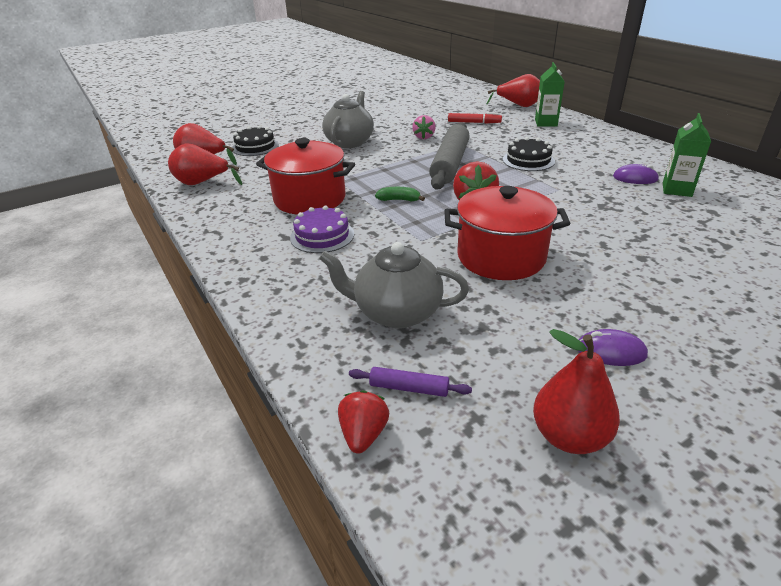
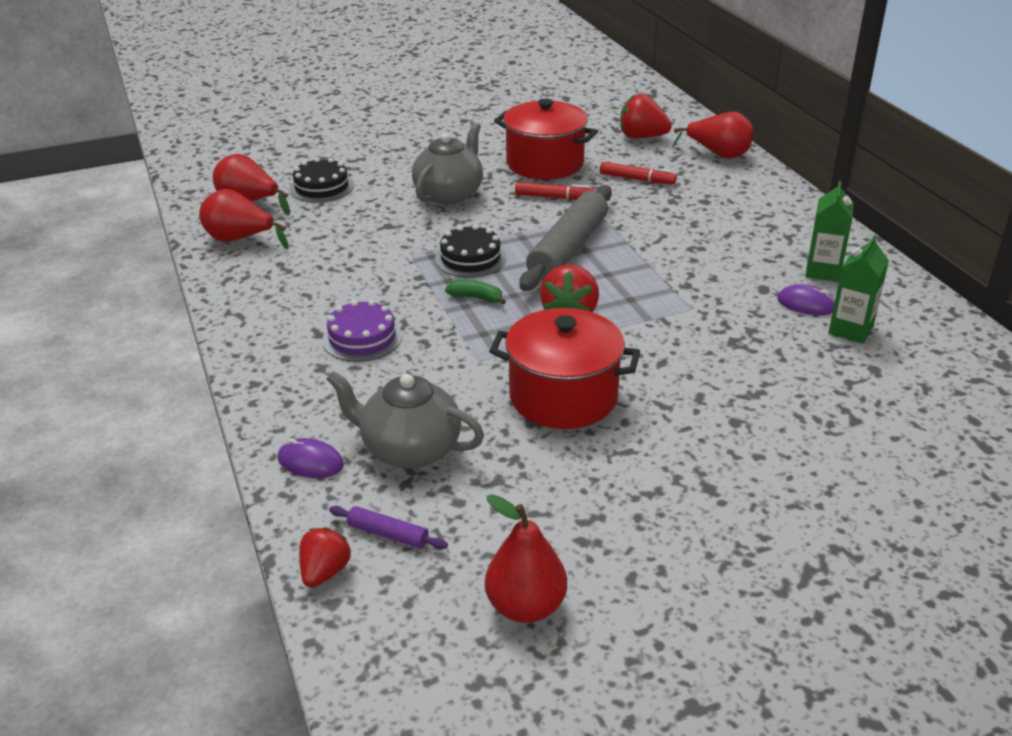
camera: 10 degrees right, 0 degrees up
red pot [256,138,355,214] -> red pot moved to [494,99,598,179]
pink strawberry [412,115,436,139] -> red marker [515,182,595,200]
black cake [503,137,555,171] -> black cake moved to [435,225,506,278]
green carton [535,62,565,126] -> green carton moved to [806,181,854,282]
purple mouse [579,329,648,366] -> purple mouse moved to [278,438,344,478]
none -> red strawberry [620,94,672,139]

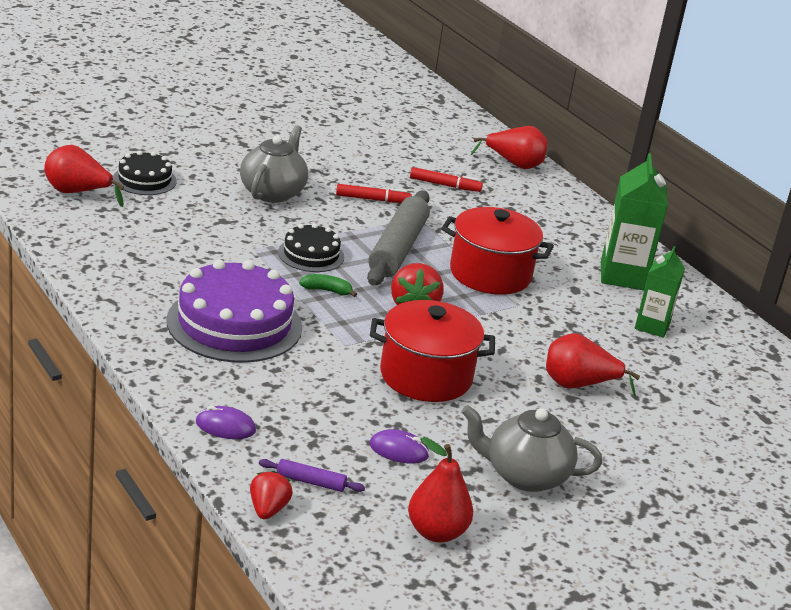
camera: 15 degrees left, 5 degrees down
red pear [199,189,289,249] -> red pear moved to [546,333,640,398]
purple cake [322,300,402,362] -> purple cake [166,260,302,363], size x1.86
grey teapot [326,371,484,469] -> grey teapot moved to [461,405,602,492]
red pot [494,99,598,179] -> red pot moved to [441,207,554,295]
red strawberry [620,94,672,139] -> none
purple mouse [777,284,835,315] -> purple mouse moved to [370,429,430,464]
green carton [806,181,854,282] -> green carton [601,153,668,290], size x1.56

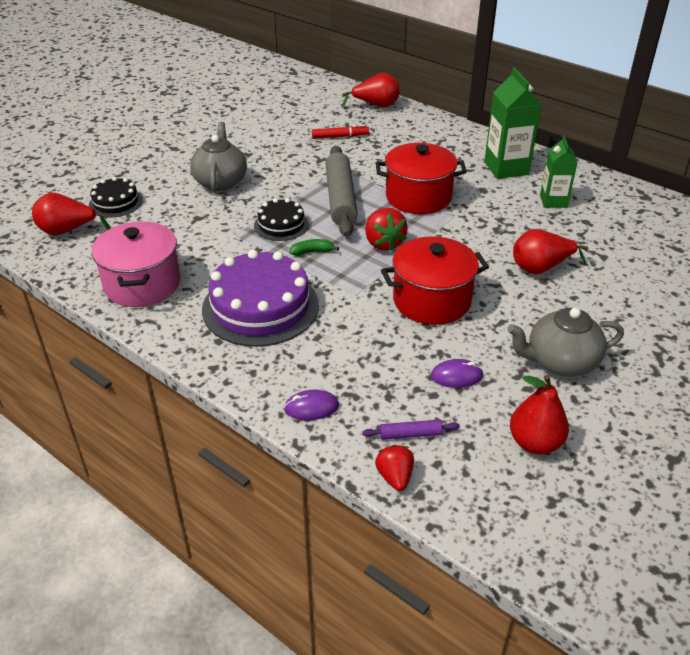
camera: 15 degrees left, 10 degrees up
red marker [336,184,412,203] -> none
none -> pink pot [91,222,181,307]

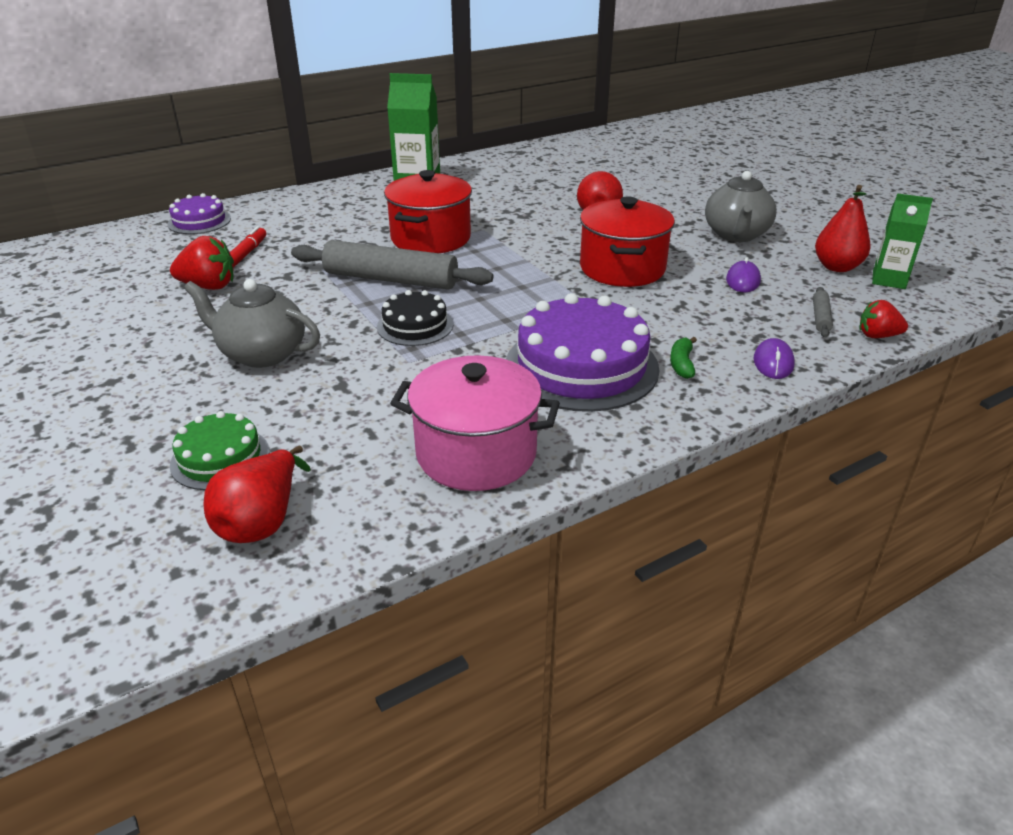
camera: 70 degrees left, 5 degrees down
black cake [89,177,143,217] -> green cake [170,411,269,490]
green banana [290,239,339,256] -> green banana moved to [670,337,697,379]
red pear [342,73,399,107] -> purple cake [168,193,231,234]
purple rolling pin [362,420,460,440] -> grey rolling pin [813,287,833,337]
red strawberry [365,208,408,251] -> red strawberry moved to [170,236,234,290]
green carton [540,136,578,208] -> green carton moved to [872,193,933,289]

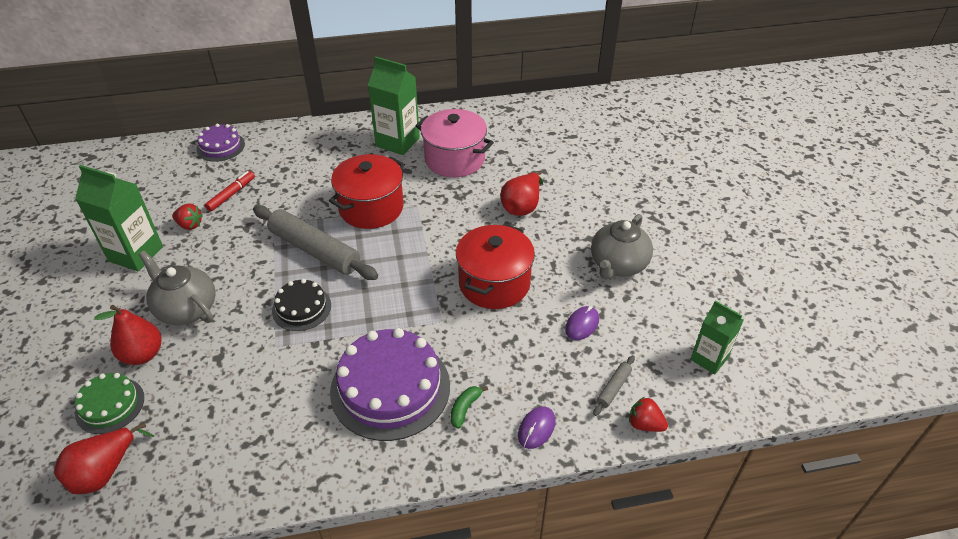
camera: 20 degrees right, 10 degrees up
red strawberry [170,236,234,290] -> red strawberry [172,203,203,230], size x0.66
pink pot [390,355,560,491] -> pink pot moved to [415,109,494,177]
red pear [815,185,871,272] -> red pear moved to [94,305,162,365]
none -> green carton [75,165,163,271]

